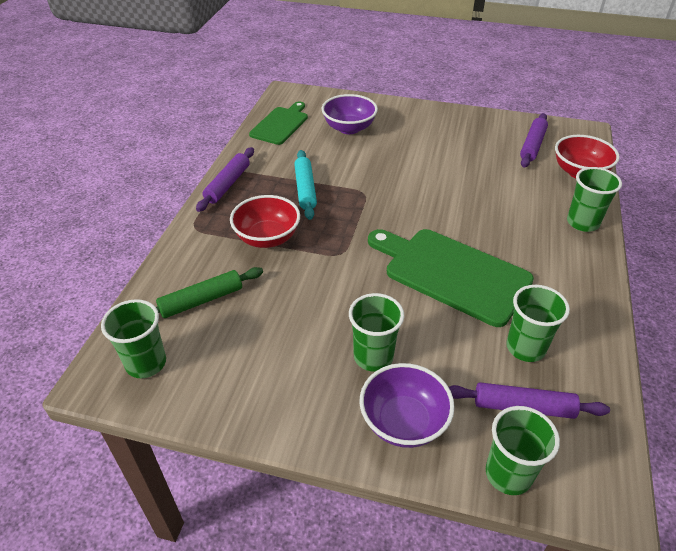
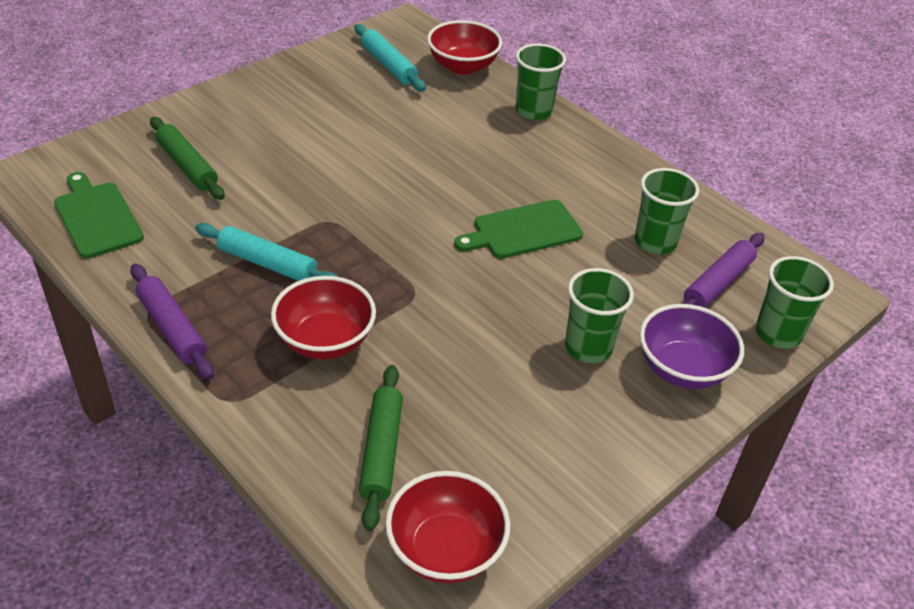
camera: 60 degrees left, 0 degrees up
green cup [101,299,166,378] -> red bowl [385,471,510,583]
purple bowl [322,94,378,134] -> green rolling pin [150,117,225,200]
green cutting board [368,229,534,327] -> green cutting board [454,200,583,259], size x0.61
purple rolling pin [520,113,548,168] -> turquoise rolling pin [355,24,426,92]

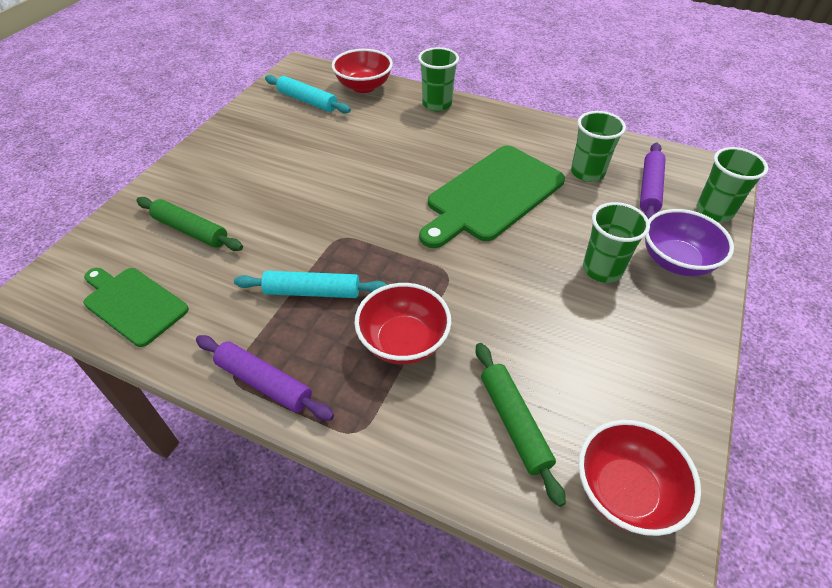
camera: 20 degrees left, 5 degrees up
green cutting board [454,200,583,259] -> green cutting board [419,146,565,248], size x1.63

